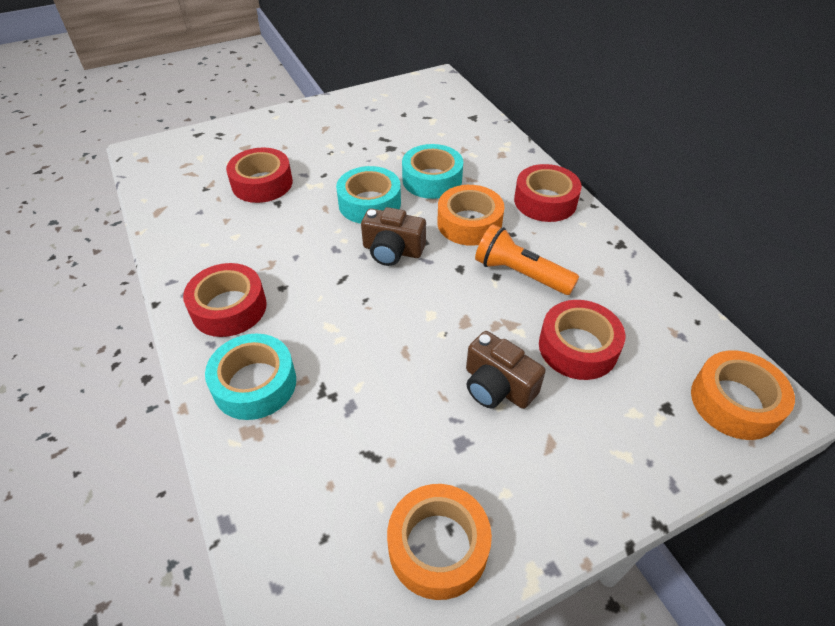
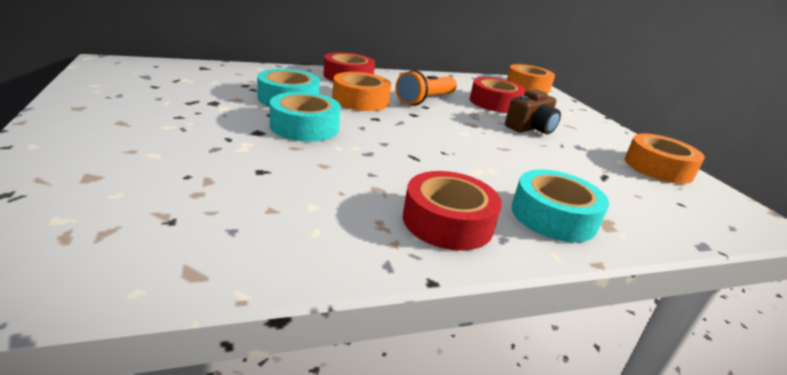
camera: 85 degrees left, 20 degrees down
red tape [226,147,293,203] -> none
brown camera [361,207,426,266] -> none

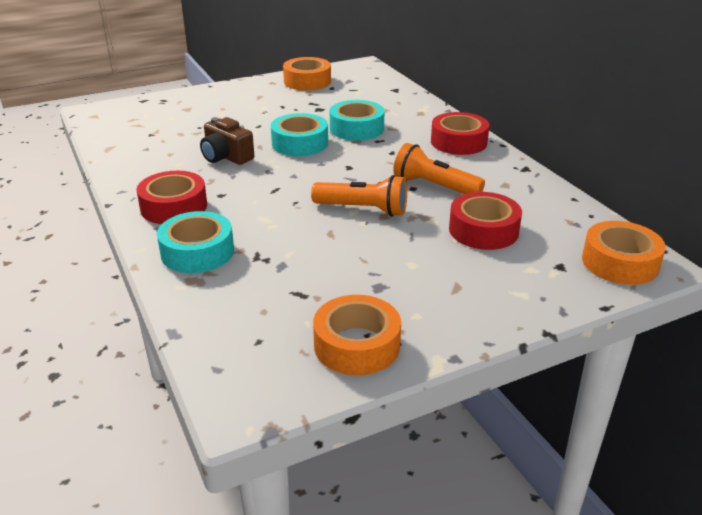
camera: 85 degrees right, 5 degrees up
orange tape [332,72,391,111] -> orange tape moved to [283,57,331,91]
brown camera [505,89,561,134] -> brown camera moved to [200,117,254,165]
none -> orange flashlight [311,175,407,217]

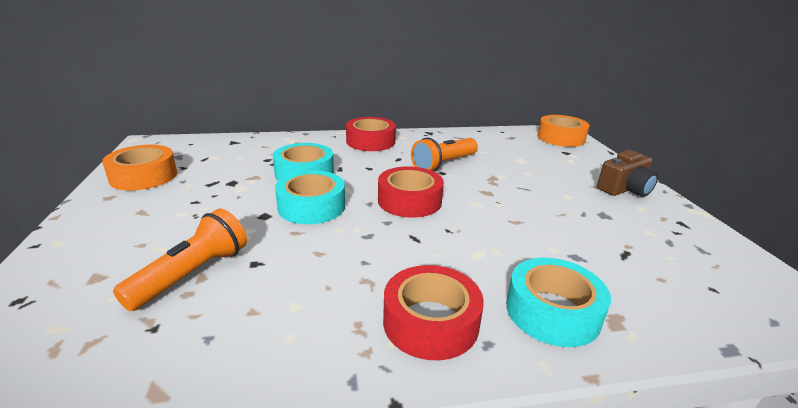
camera: 75 degrees left, 5 degrees down
brown camera [200,117,254,165] -> brown camera moved to [597,150,658,197]
orange flashlight [311,175,407,217] -> orange flashlight moved to [113,209,247,311]
orange tape [313,295,401,375] -> none
red tape [449,192,522,250] -> red tape moved to [378,166,444,218]

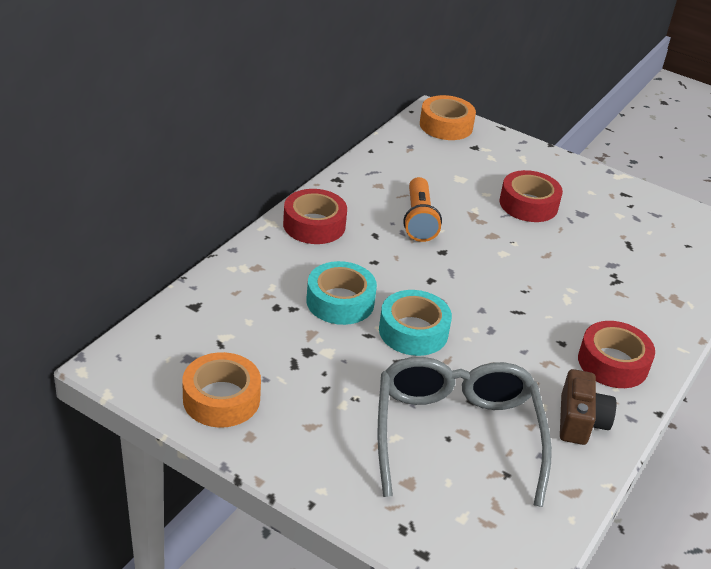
camera: 50 degrees left, 10 degrees up
orange flashlight [113,209,247,311] -> grey glasses [377,357,552,507]
red tape [378,166,444,218] -> red tape moved to [500,170,563,222]
turquoise tape [506,258,611,347] -> none
brown camera [597,150,658,197] -> brown camera moved to [560,369,616,445]

